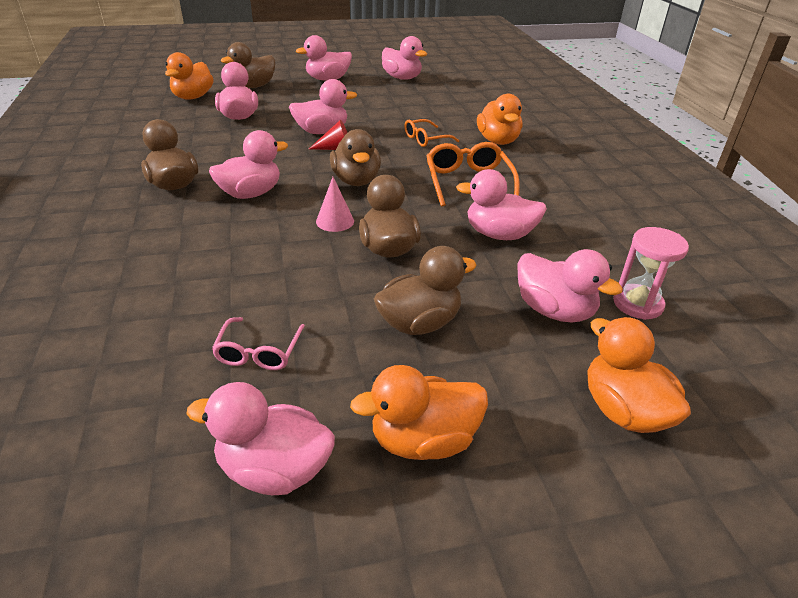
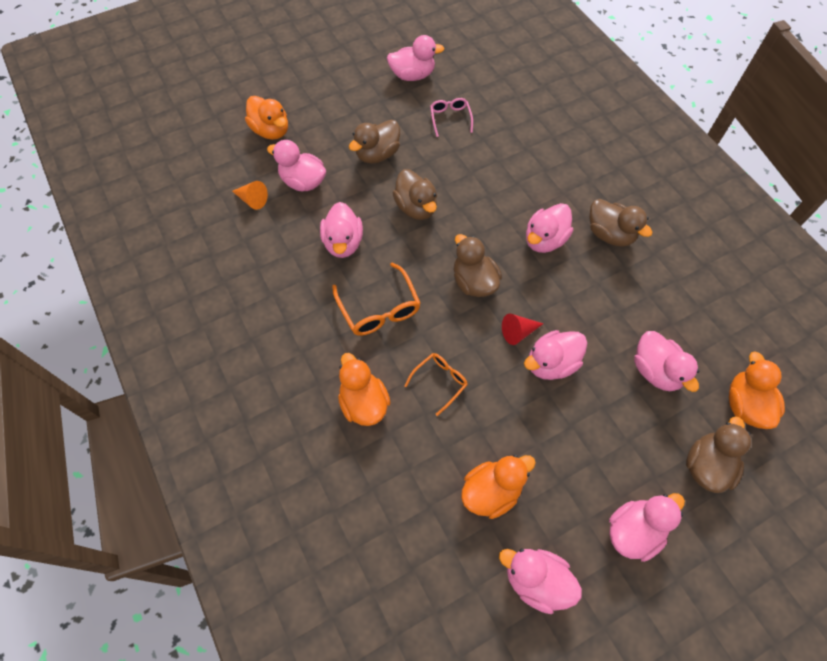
camera: 165 degrees right, 25 degrees up
pink cone [316,177,354,232] -> none
orange duck [350,365,488,460] -> orange duck moved to [461,455,536,519]
pink duck [456,169,547,240] -> pink duck turned 90 degrees clockwise [320,202,363,258]
pink hourglass [613,227,689,320] -> orange cone [232,181,268,210]

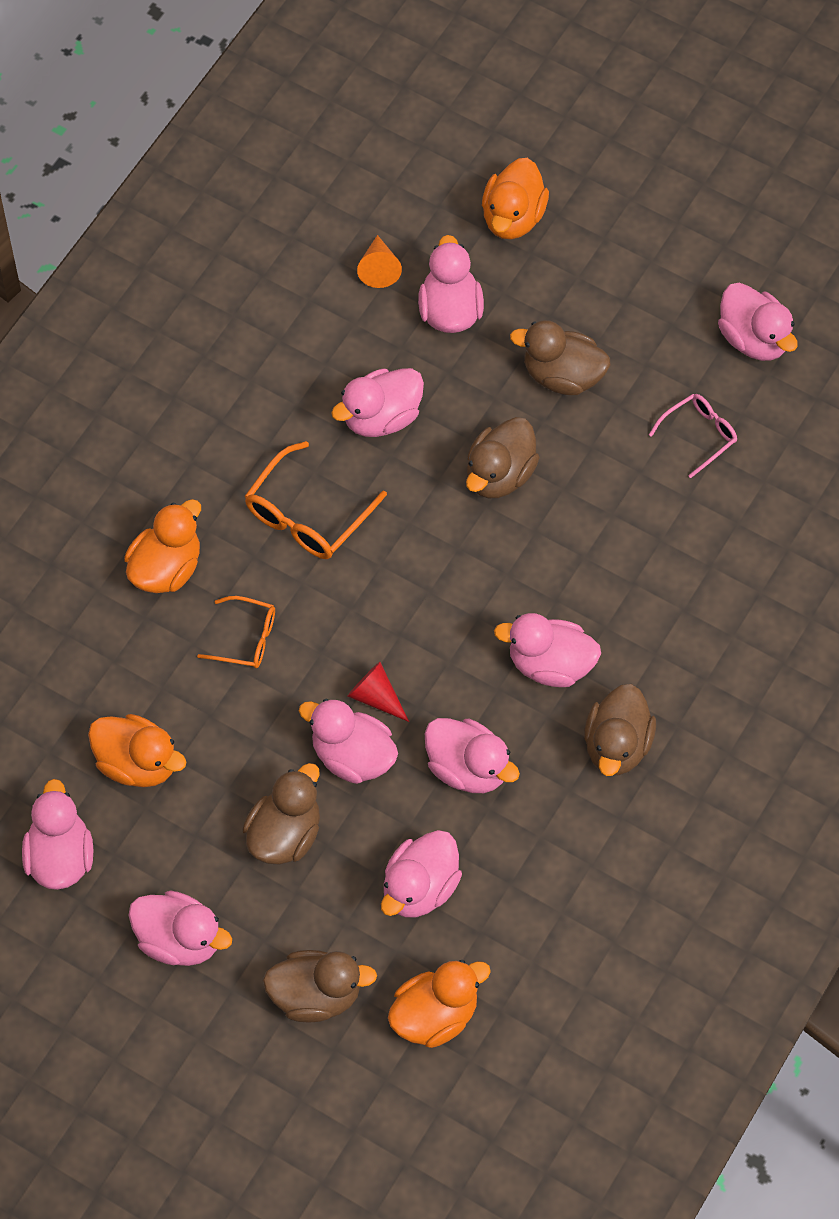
camera: 60 degrees right, 0 degrees up
brown duck [454,234,502,297] -> brown duck moved to [242,763,320,865]
none -> pink duck [425,718,520,793]

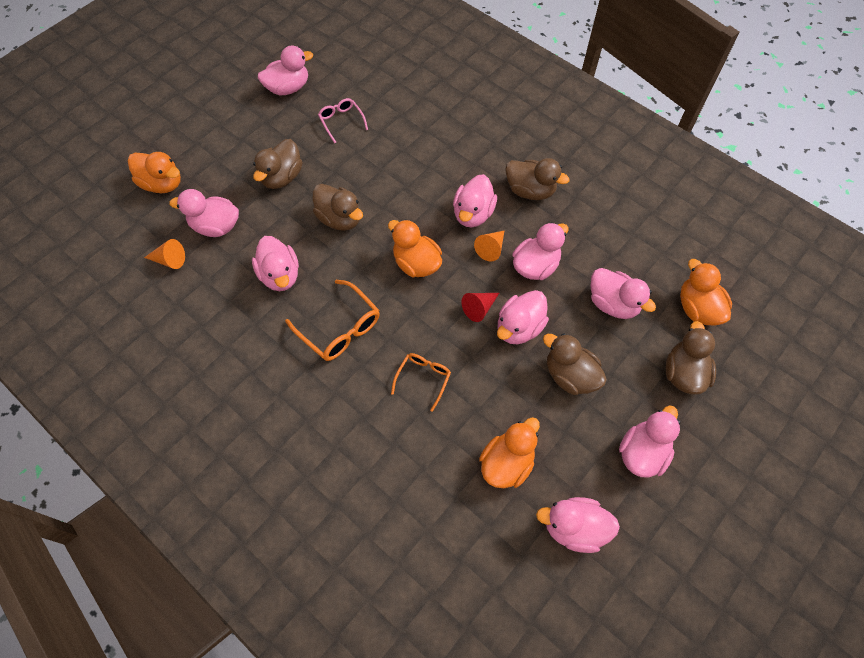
camera: 80 degrees left, 0 degrees up
orange duck [124,499,201,593] -> orange duck moved to [388,219,442,277]
none -> orange cone [474,231,504,261]

